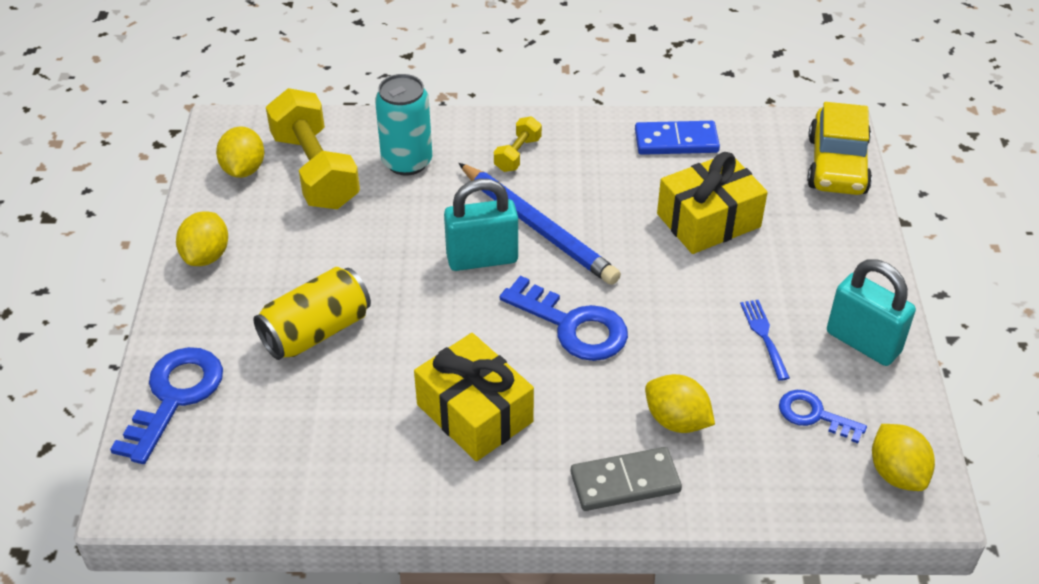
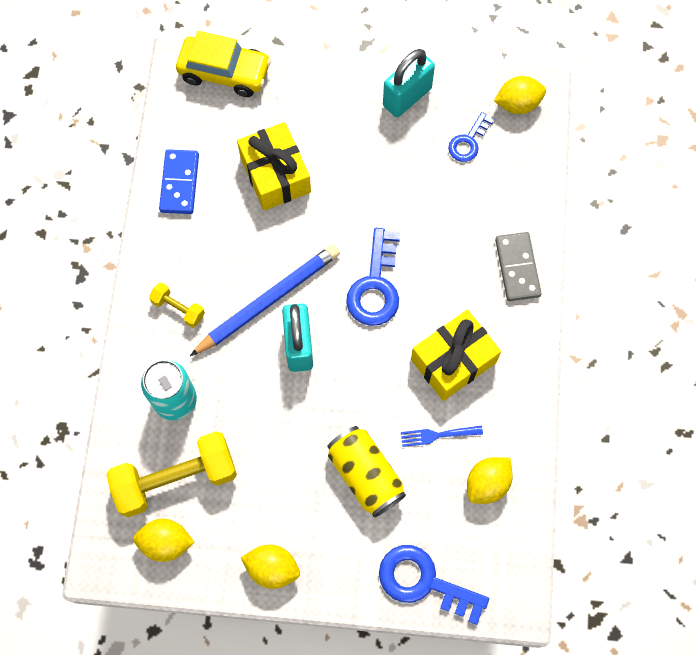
camera: 85 degrees left, 25 degrees up
blue key [500,276,628,361] -> blue key turned 150 degrees clockwise [346,228,400,326]
yellow lemon [645,374,715,433] -> yellow lemon moved to [467,457,513,504]
blue fork [740,300,790,381] -> blue fork moved to [401,426,483,447]

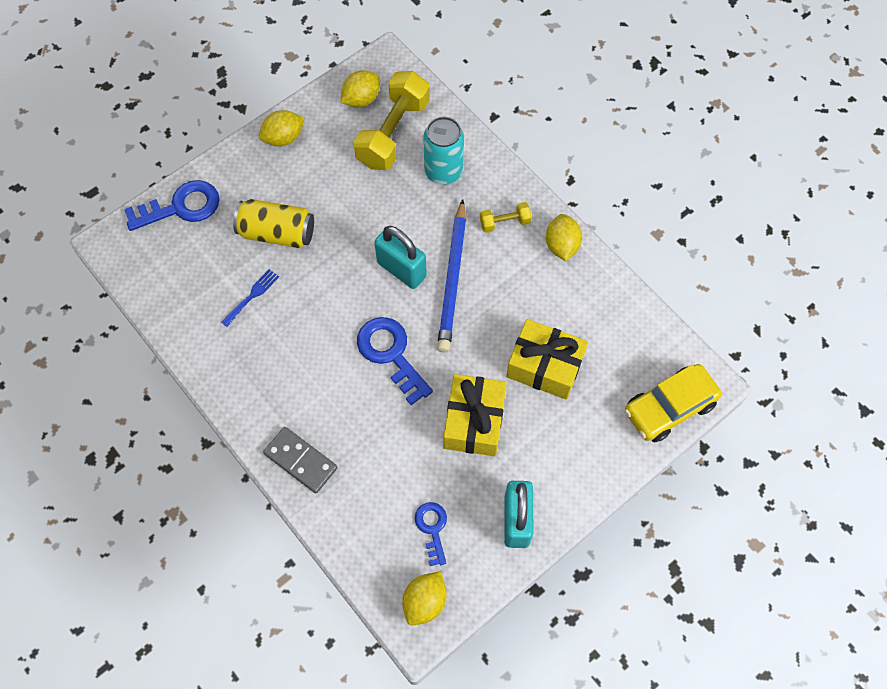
camera: 135 degrees right, 5 degrees down
blue domino [159,149,199,214] -> none
yellow gift [411,310,501,401] -> yellow gift moved to [444,374,507,456]
yellow lemon [467,457,513,504] -> yellow lemon moved to [546,214,582,261]

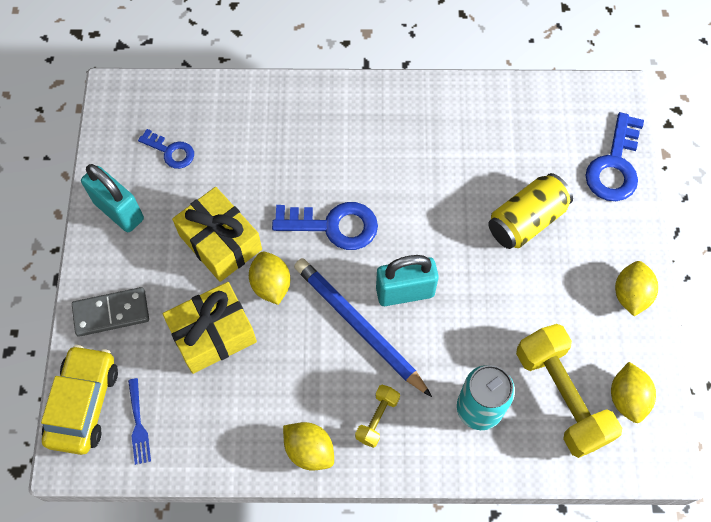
camera: 130 degrees right, 0 degrees up
blue fork [221,269,279,327] -> blue fork moved to [128,378,151,465]
grey domino [263,427,338,493] -> grey domino moved to [72,287,149,337]
yellow lemon [402,571,447,625] -> yellow lemon moved to [249,252,290,305]

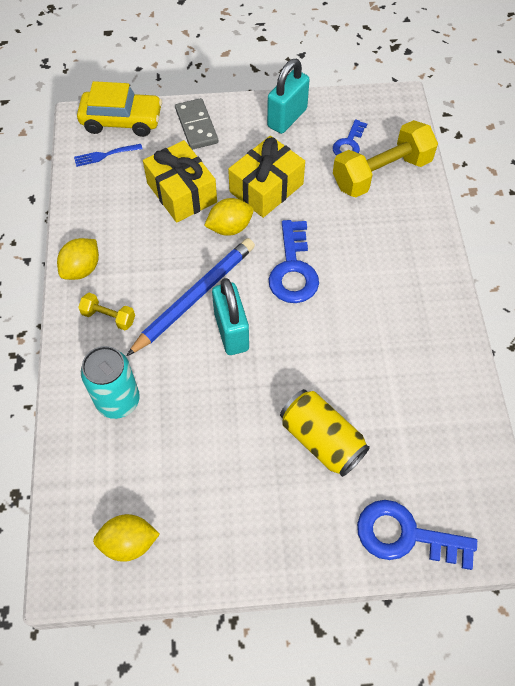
camera: 85 degrees right, 5 degrees down
yellow dumbbell [516,324,622,458] -> yellow dumbbell moved to [333,120,438,197]
yellow lemon [615,261,658,316] -> none

